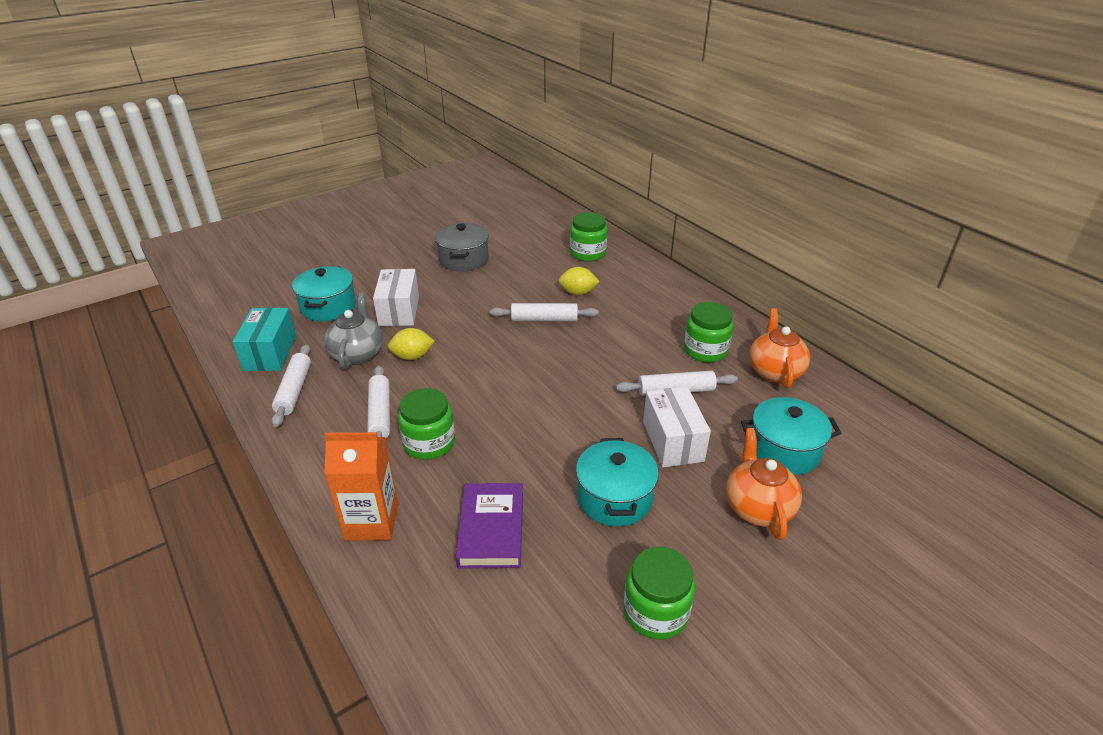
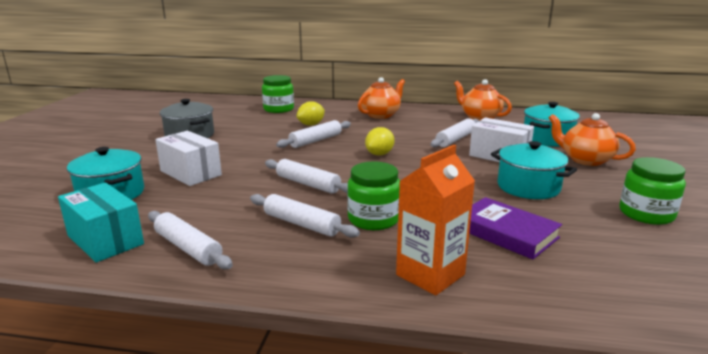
camera: 45 degrees left, 15 degrees down
grey teapot [324,293,383,370] -> none
yellow lemon [388,328,435,360] -> yellow lemon moved to [365,127,395,156]
green jar [684,302,733,362] -> none
none -> white rolling pin [265,159,348,194]
none -> orange teapot [358,77,405,119]

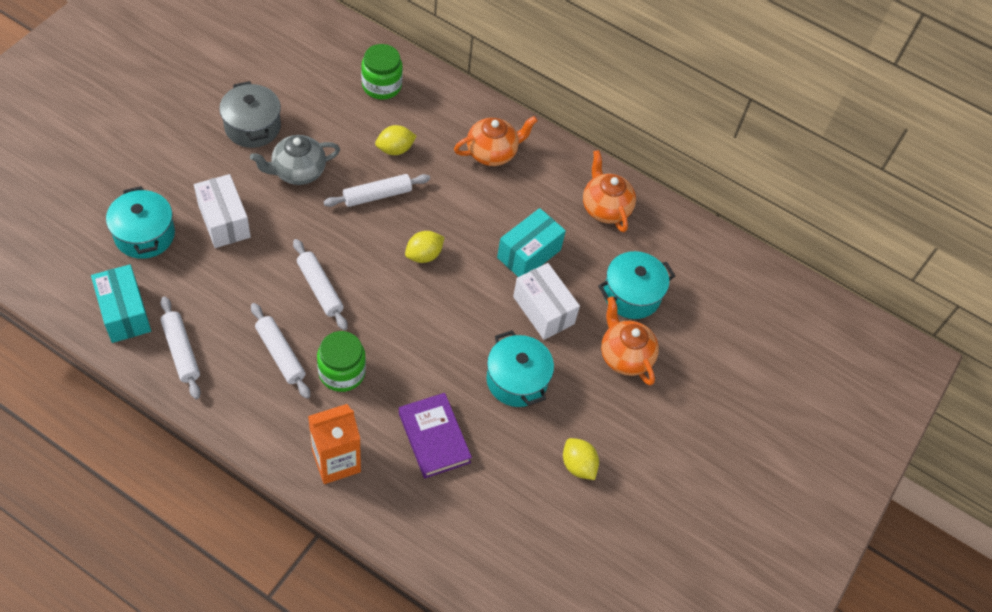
camera: 15 degrees right, 35 degrees up
white rolling pin [431,118,479,148] -> turquoise box [497,208,566,277]
green jar [620,157,686,225] -> yellow lemon [563,438,599,480]
none -> grey teapot [250,135,340,185]

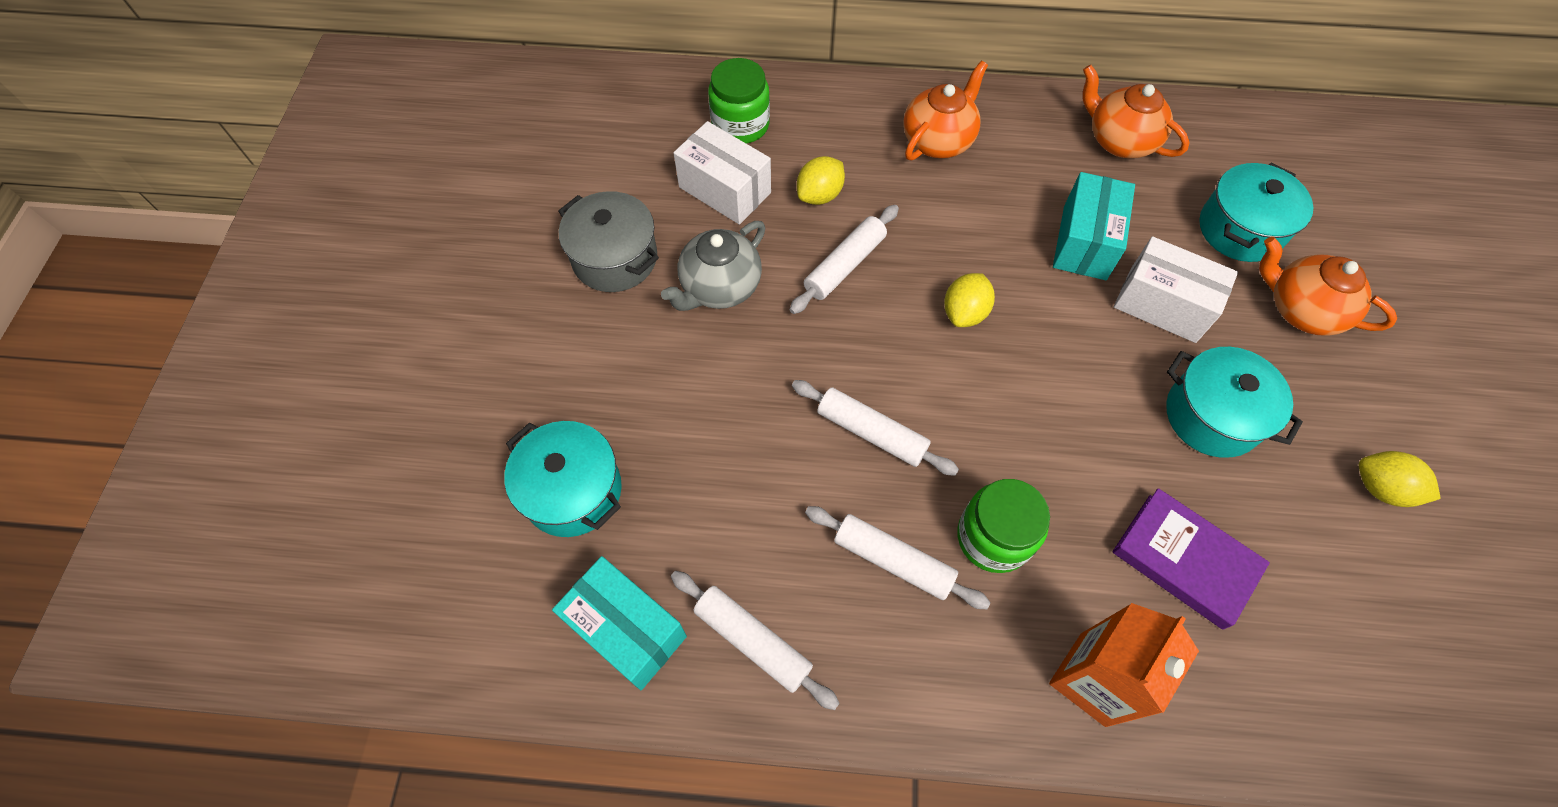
camera: 20 degrees left, 5 degrees up
white box [194,174,251,248] -> white box moved to [674,121,771,225]

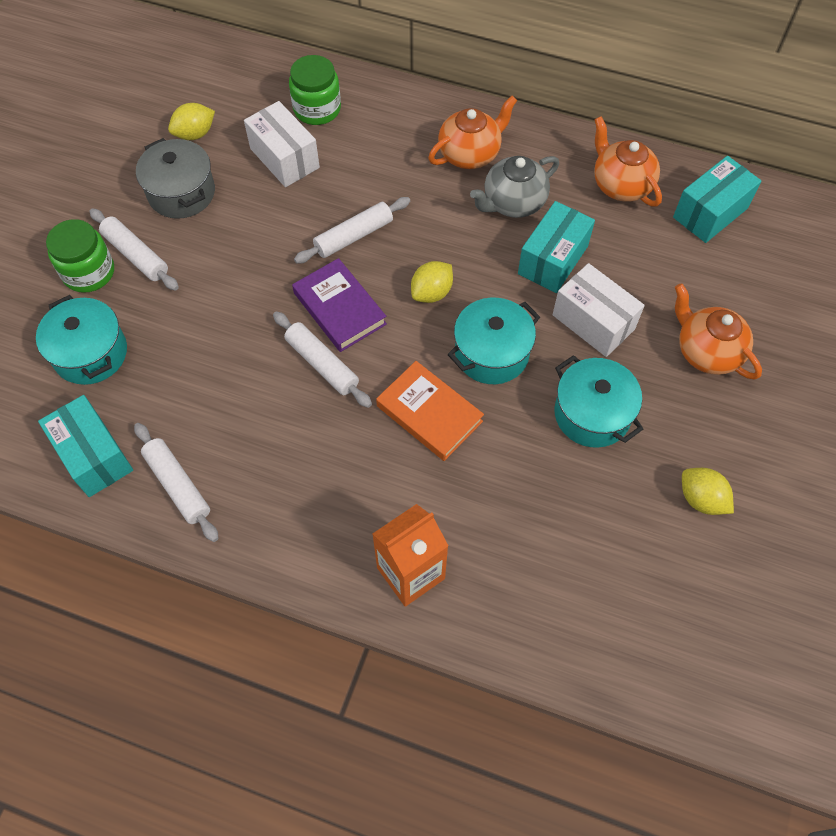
camera: 15 degrees right, 0 degrees up
grey teapot [661,221,765,311] -> grey teapot moved to [470,156,559,218]
yellow lemon [797,156,845,205] -> yellow lemon moved to [168,103,215,140]
white rolling pin [805,506,991,609] -> white rolling pin moved to [90,208,179,291]
green jar [957,479,1050,573] -> green jar moved to [46,219,114,293]
purple book [1112,488,1270,630] -> purple book moved to [292,258,387,352]
turquoise pot [1200,163,1314,262] -> turquoise pot moved to [448,298,540,384]
none -> orange book [376,361,484,461]
none -> turquoise box [673,156,761,243]

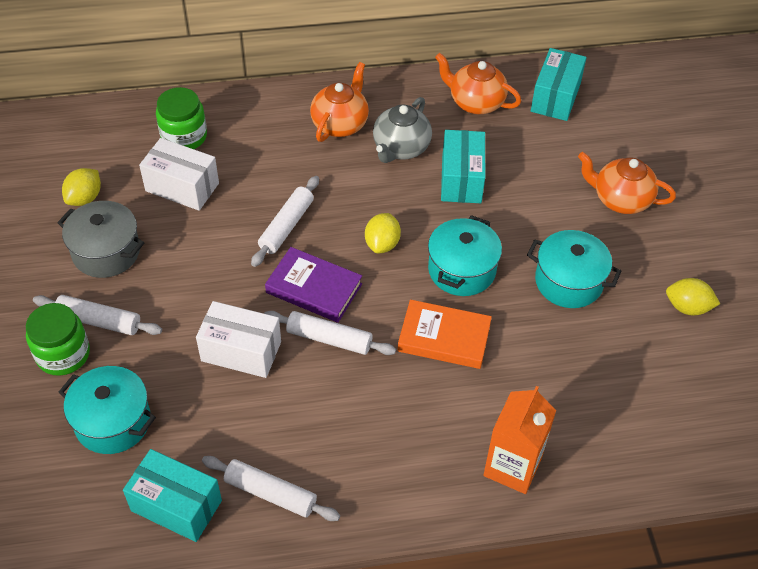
camera: 30 degrees left, 10 degrees down
white box [553,263,645,357] -> white box moved to [196,301,281,378]

